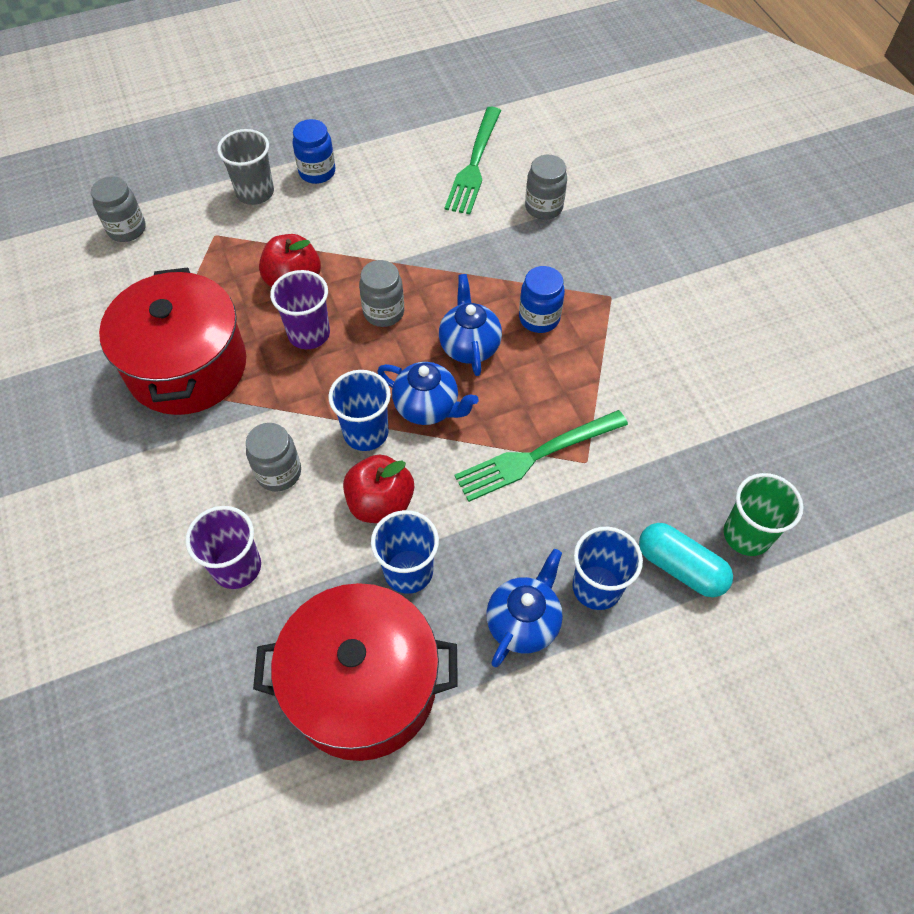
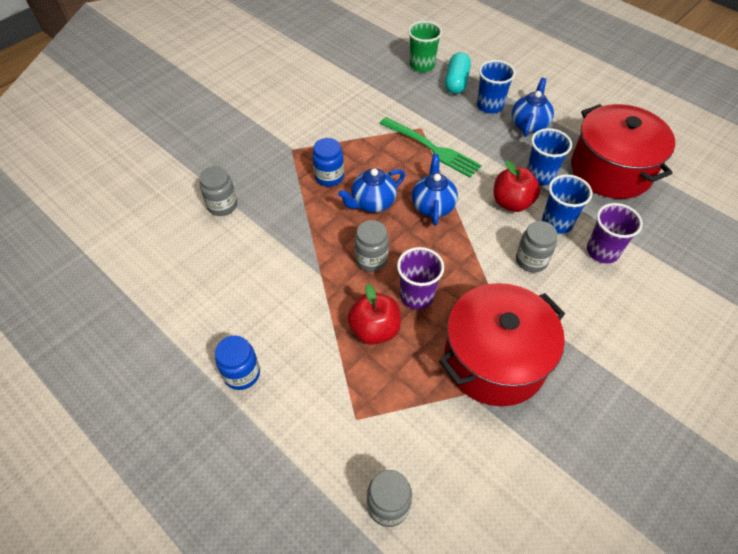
camera: 115 degrees left, 5 degrees down
grey cup [217,129,274,205] -> none
blue cup [328,370,391,451] -> blue cup moved to [542,174,593,234]
green fork [444,107,501,214] -> none
blue teapot [486,549,563,667] -> blue teapot turned 105 degrees clockwise [512,78,554,137]

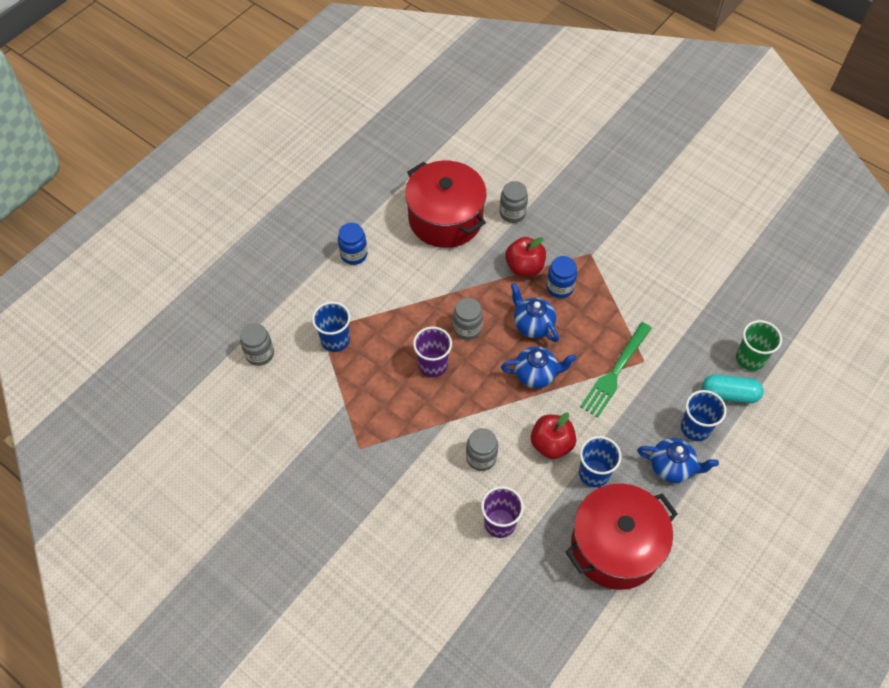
camera: 85 degrees right, 5 degrees up
red apple [348,284,401,345] -> red apple moved to [505,237,546,277]
red pot [439,283,565,406] -> red pot moved to [405,161,486,248]
blue cup [542,174,593,234] -> blue cup moved to [312,301,351,352]

